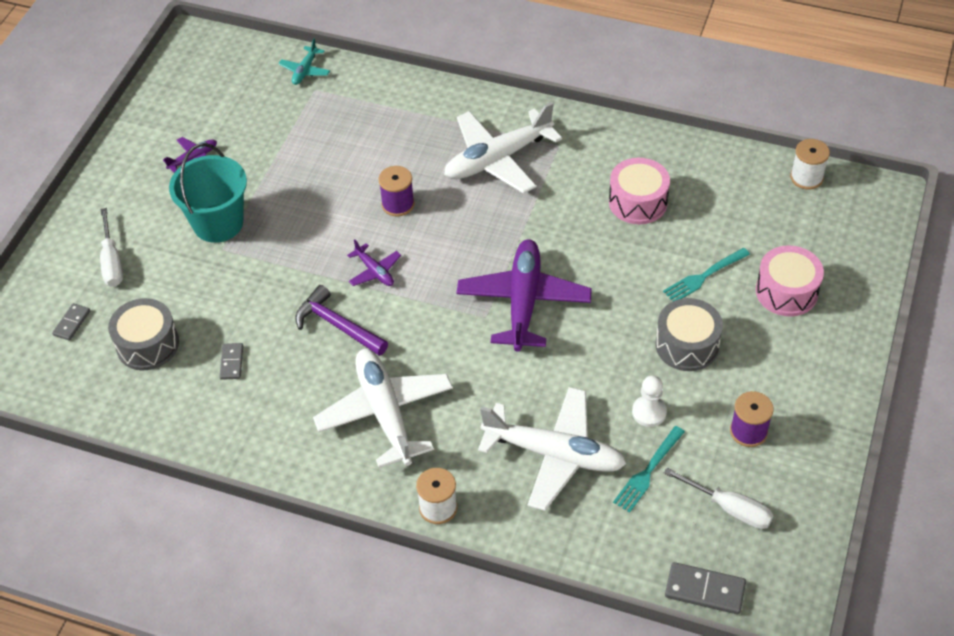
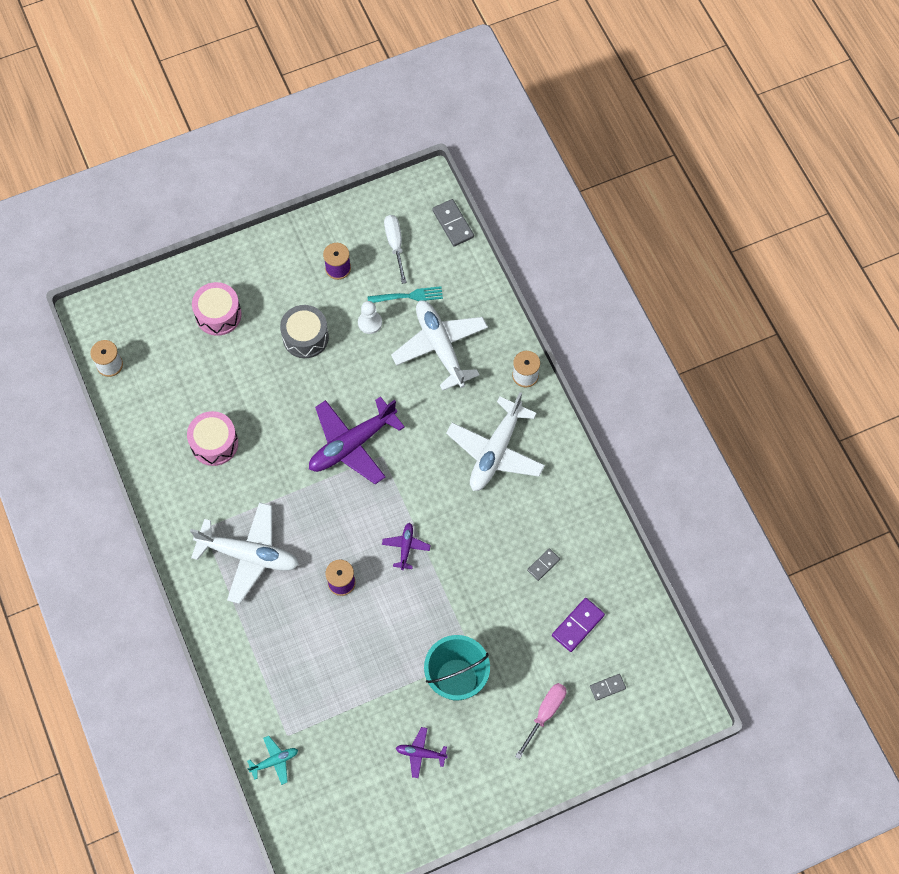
camera: 135 degrees left, 15 degrees up
white screwdriver [100,208,123,287] -> pink screwdriver [515,683,567,759]
grey drum [108,298,179,370] -> purple domino [552,598,605,652]
purple hammer [295,285,388,356] -> none
turquoise fork [663,248,750,301] -> none

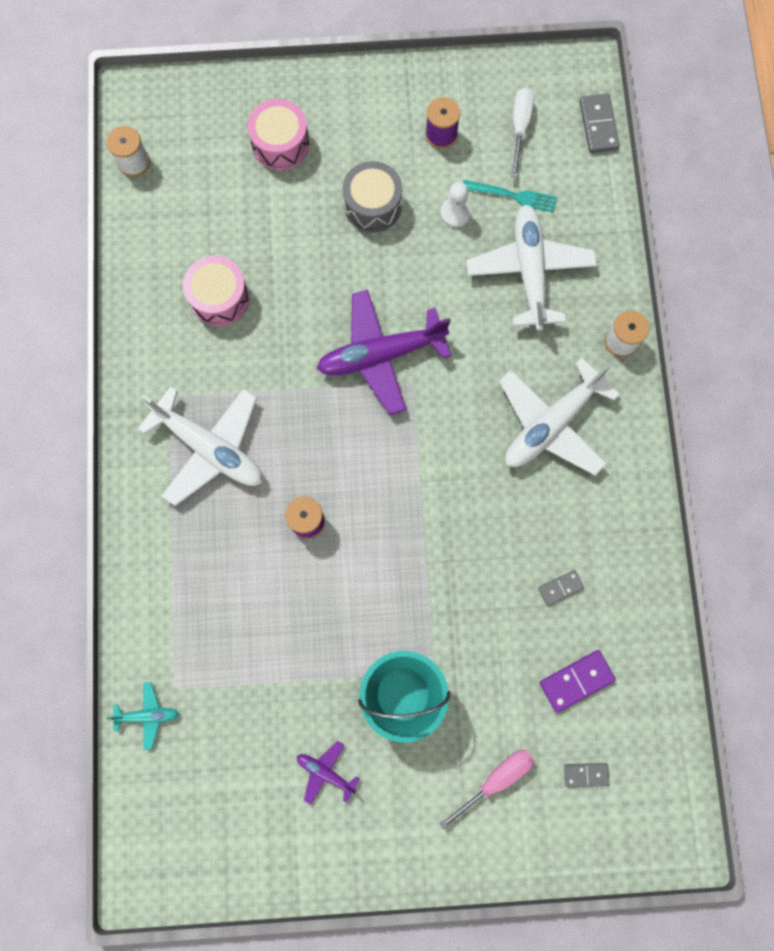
camera: 20 degrees right, 10 degrees up
purple plane [382,523,431,570] -> none

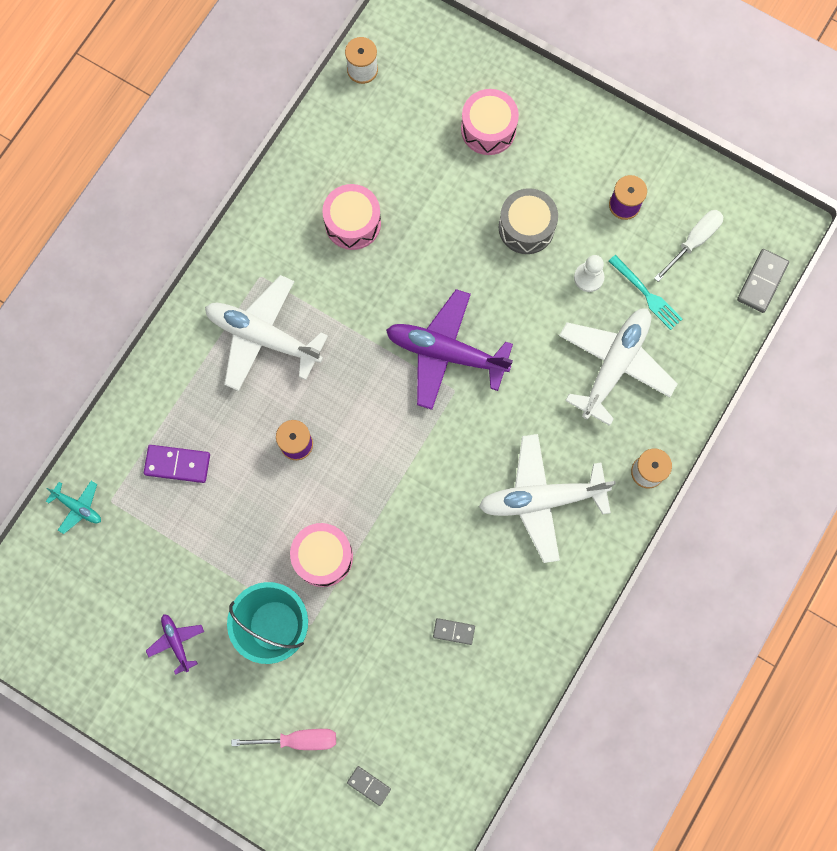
camera: 35 degrees right, 0 degrees up
white plane [138,387,262,506] -> white plane turned 135 degrees clockwise [205,275,328,391]
purple domino [540,650,616,713] -> purple domino moved to [144,445,210,483]
none -> pink drum [290,523,353,587]

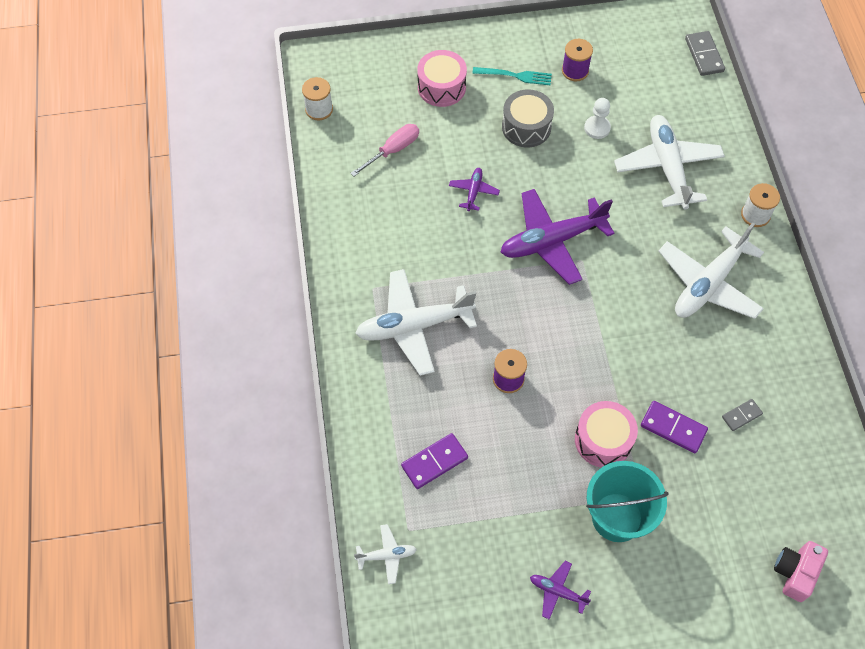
camera: 40 degrees left, 15 degrees down
turquoise plane [46,481,101,534] -> white plane [354,524,417,584]
pink screwdriver [231,729,336,750] -> pink screwdriver moved to [350,124,419,176]
pink drum [322,184,381,250] -> none
grey domino [347,766,391,806] -> pink camera [774,541,828,602]
turquoise fork [609,255,682,330] -> turquoise fork moved to [472,67,552,85]
white screwdriver [654,210,724,282] -> none
none -> purple plane [449,168,500,211]
none -> purple domino [641,401,708,453]

